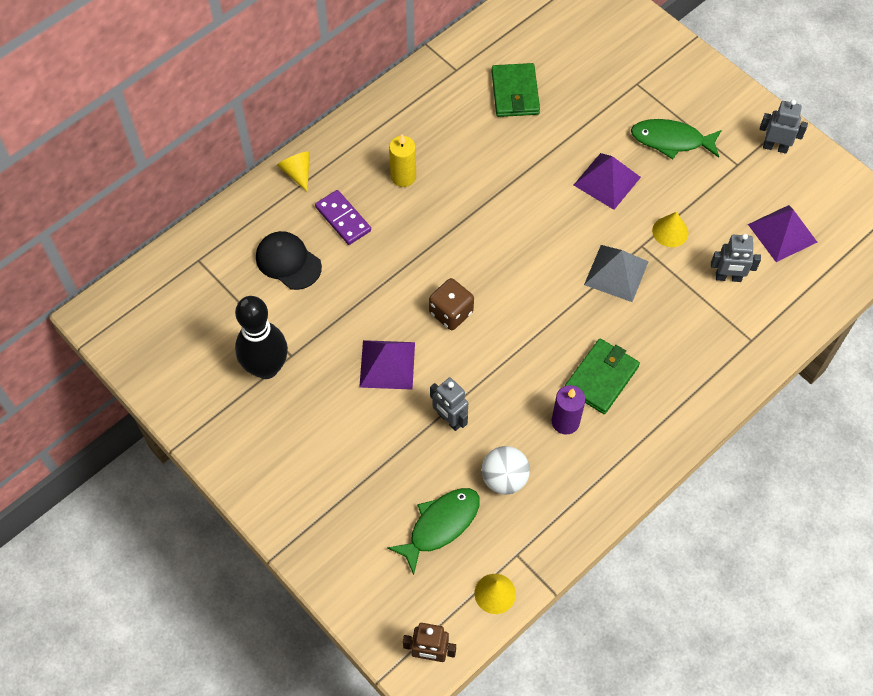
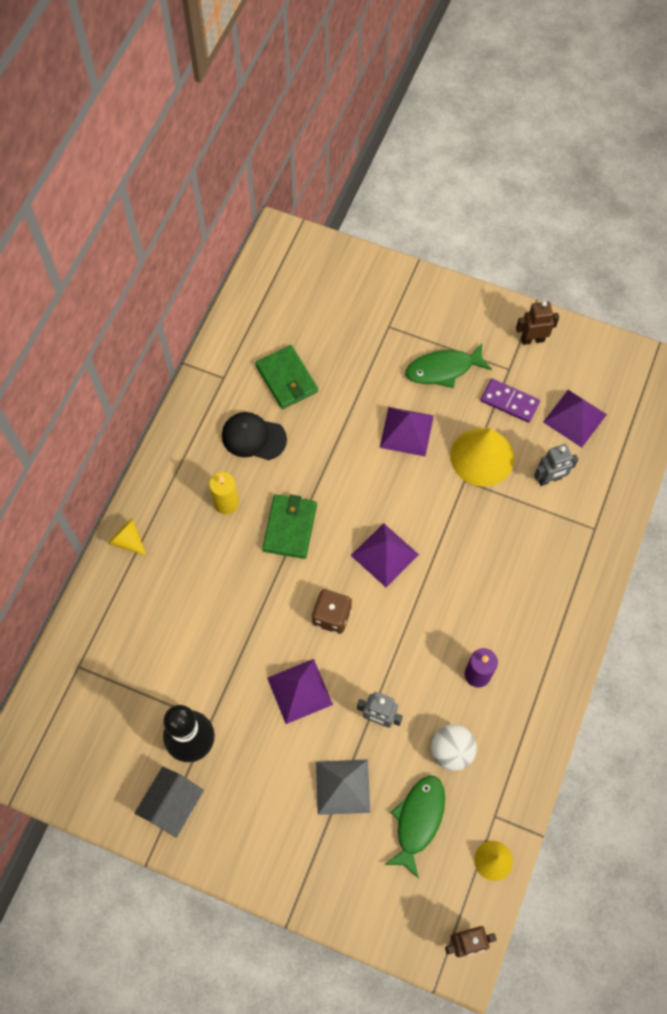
camera: 25 degrees left, 5 degrees up
black cap [256,231,322,290] -> black cap moved to [222,412,287,460]
purple domino [315,190,371,245] -> purple domino moved to [481,379,540,423]
green wallet [565,338,640,414] -> green wallet moved to [262,494,317,559]
grey pyramid [584,245,649,302] -> grey pyramid moved to [316,760,370,815]
yellow cone [652,212,689,247] -> yellow cone [450,428,514,486], size x1.89
grey robot [760,99,808,154] -> brown robot [516,301,559,345]
none -> grey house [135,767,204,838]
none -> purple pyramid [351,523,419,587]

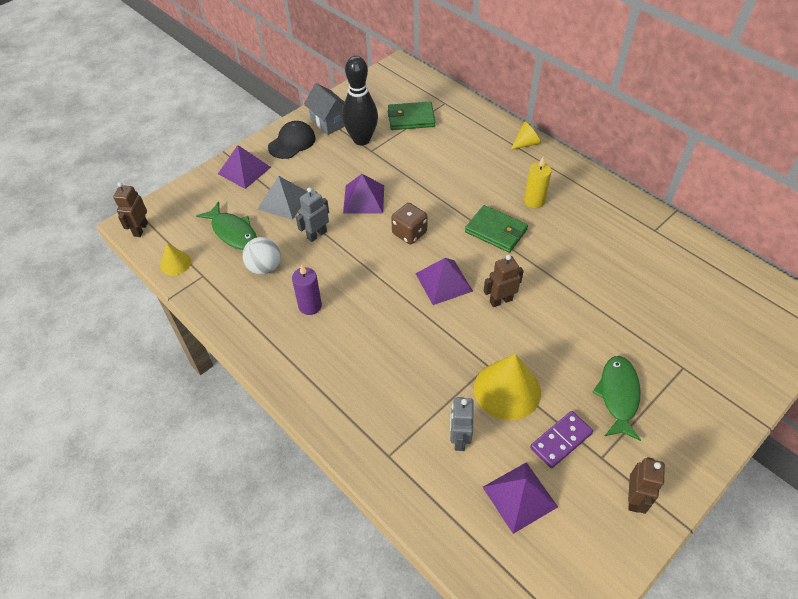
camera: 115 degrees right, 15 degrees down
black cap [222,412,287,460] -> black cap moved to [268,121,316,159]
green wallet [256,345,318,409] -> green wallet moved to [388,102,435,130]
purple pyramid [380,407,434,457] -> purple pyramid moved to [218,145,271,189]
none -> brown robot [484,255,524,307]

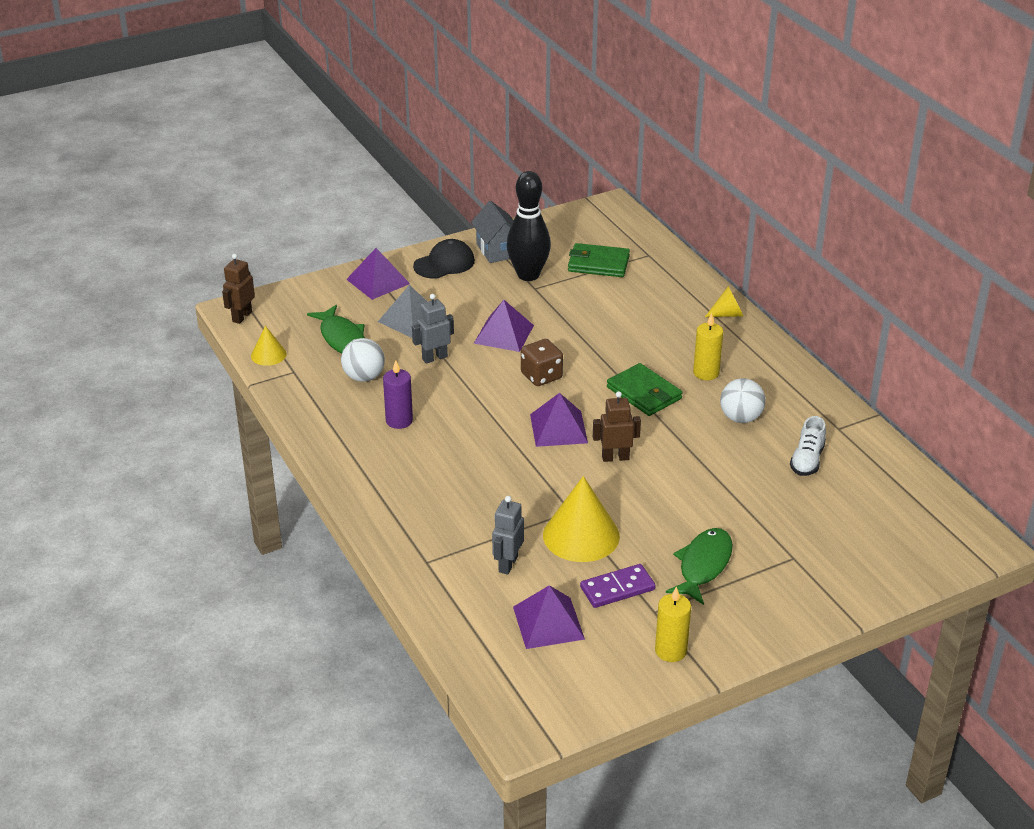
camera: 15 degrees right, 15 degrees down
brown robot [628,457,665,514] -> yellow candle [655,586,691,662]
none -> white ball [720,378,766,423]
none -> white shoe [790,416,826,476]

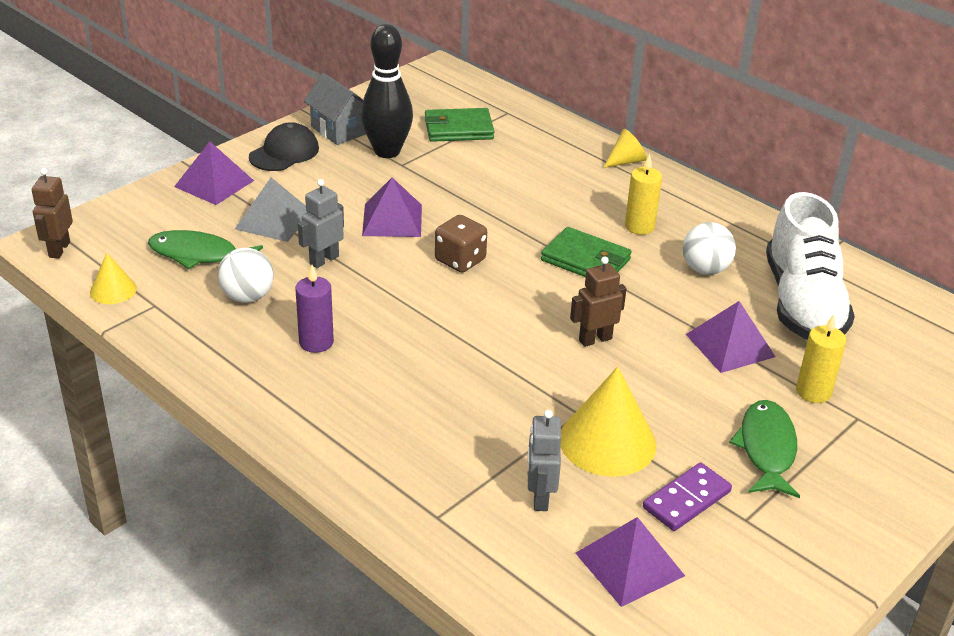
camera: 20 degrees left, 0 degrees up
green fish [307,305,365,353] -> green fish turned 150 degrees clockwise [148,230,263,269]
purple pyramid [530,393,588,447] -> purple pyramid moved to [686,301,776,373]
yellow candle [655,586,691,662] -> yellow candle moved to [796,314,846,403]
white shoe [790,416,826,476] -> white shoe [766,192,855,340], size x2.13

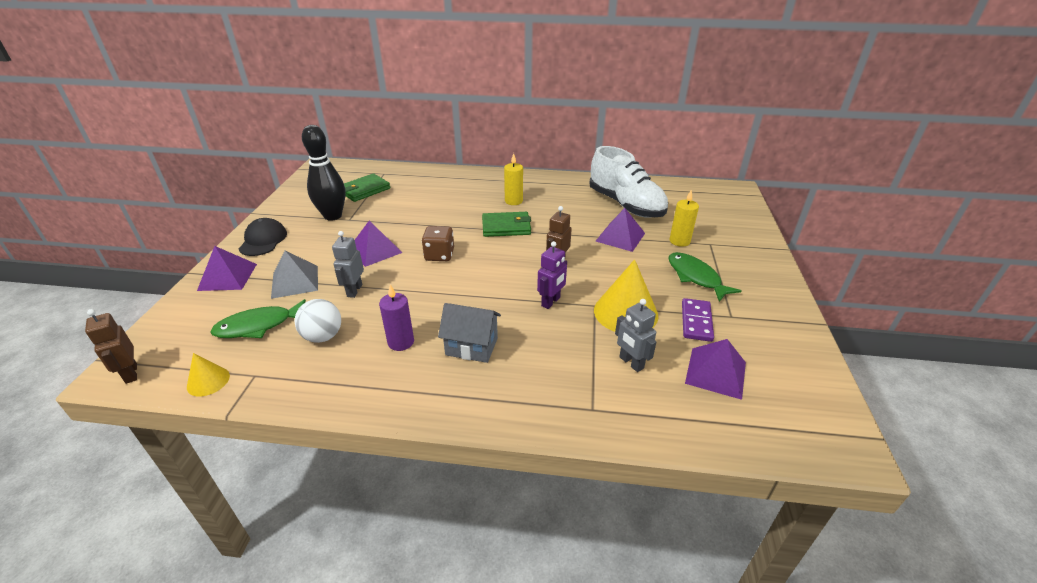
camera: 35 degrees left, 0 degrees up
grey house [304,73,366,145] -> grey house moved to [438,303,501,363]
yellow cone [603,129,647,168] -> none
white ball [683,222,736,275] -> none
none -> purple robot [537,241,567,309]

